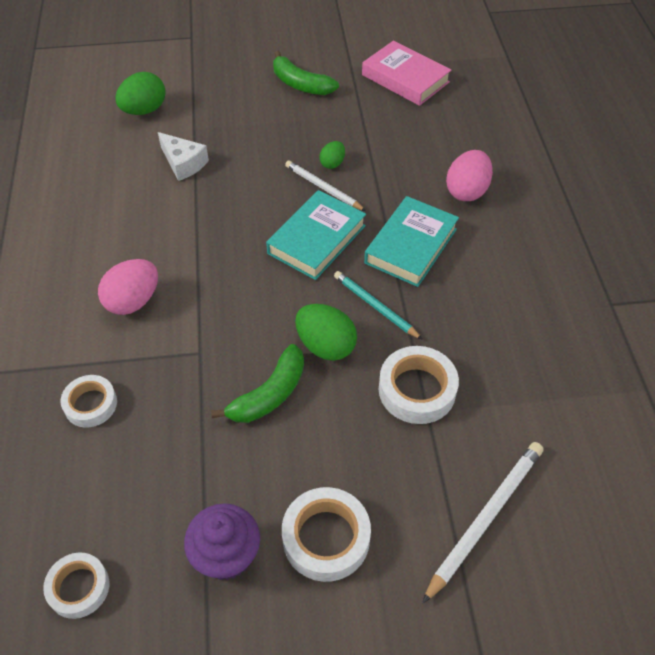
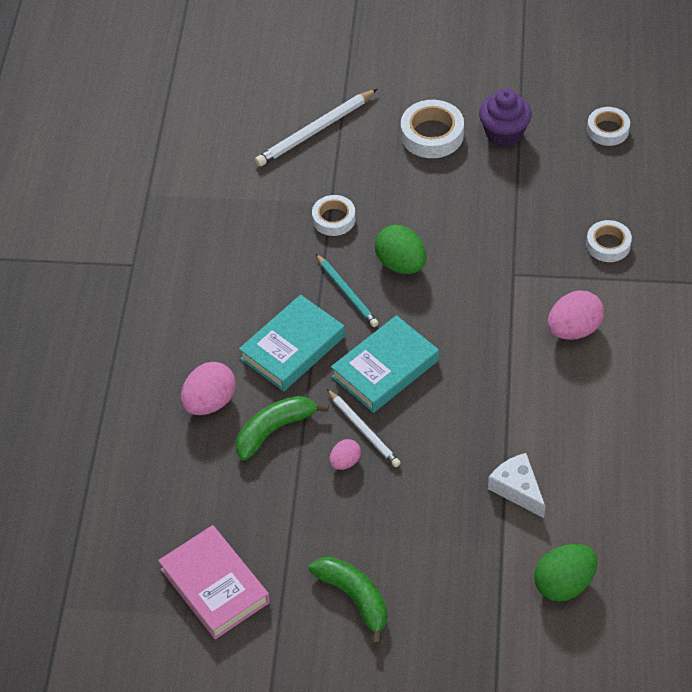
camera: 165 degrees left, 0 degrees up
green banana [211,344,304,423] -> green banana moved to [236,396,329,460]
green egg [320,141,345,169] -> pink egg [329,439,361,470]
white tape [379,346,459,424] -> white tape [312,195,356,236], size x0.66

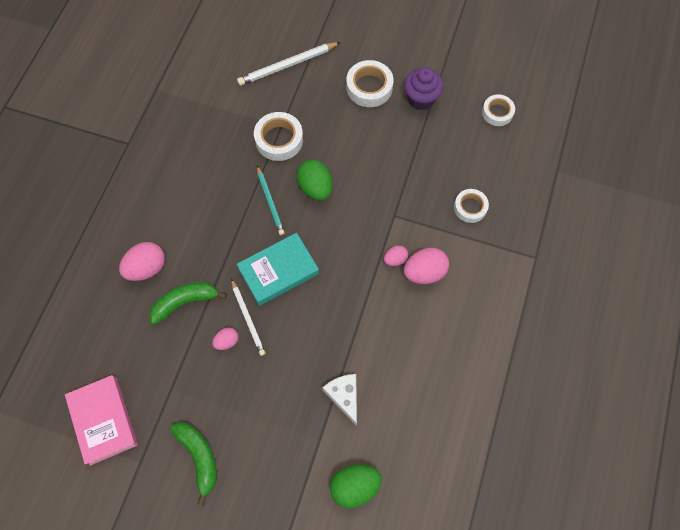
camera: 10 degrees right, 15 degrees up
turquoise book [239,295,345,391] -> none
white tape [312,195,356,236] -> white tape [254,112,303,161], size x1.51
none -> pink egg [384,245,408,266]

